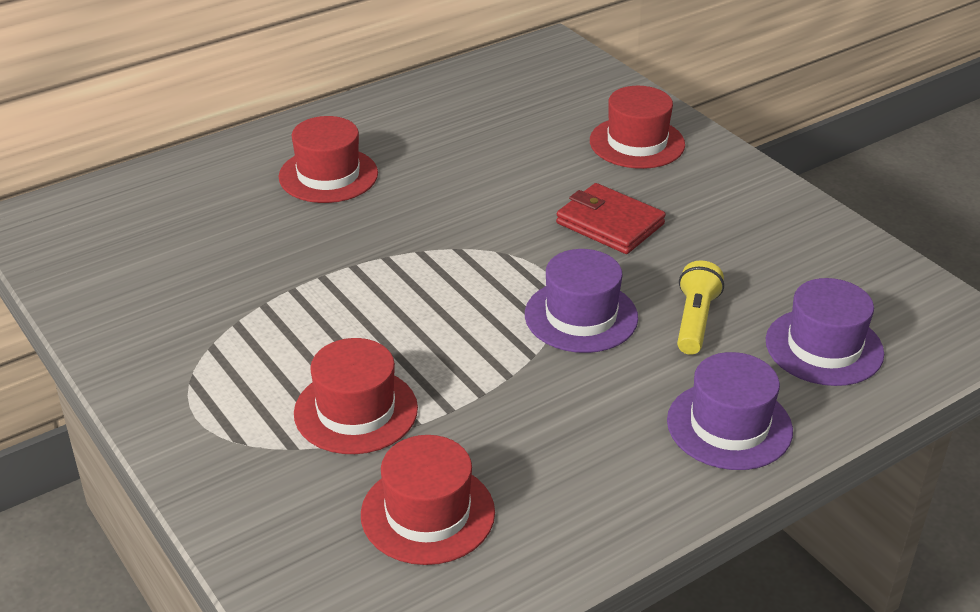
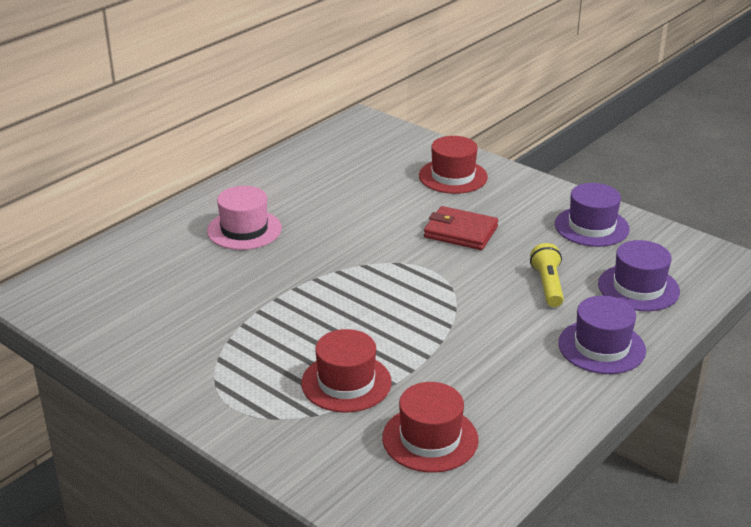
camera: 15 degrees left, 5 degrees down
red hat [279,116,378,203] -> pink hat [207,186,282,250]
purple hat [525,249,638,353] -> purple hat moved to [555,183,630,247]

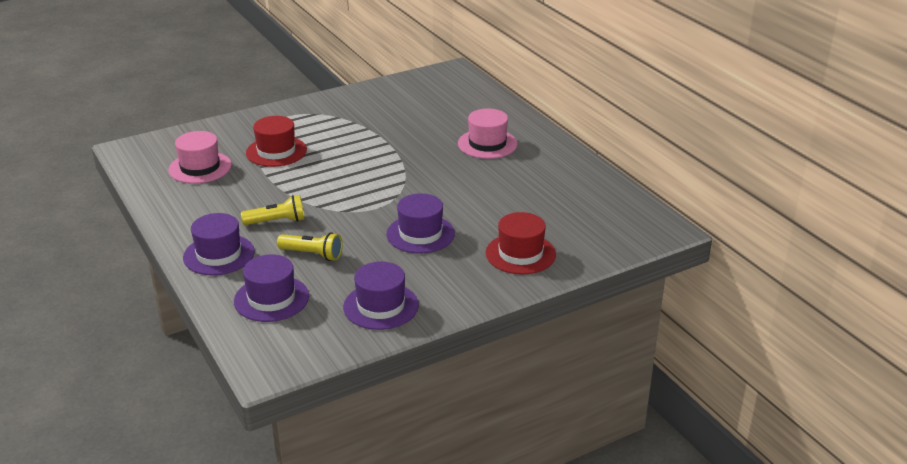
camera: 110 degrees right, 0 degrees up
red hat [382,382,479,473] -> pink hat [168,131,232,184]
red wallet [424,206,498,250] -> purple hat [386,193,455,253]
none -> yellow flashlight [241,195,305,225]

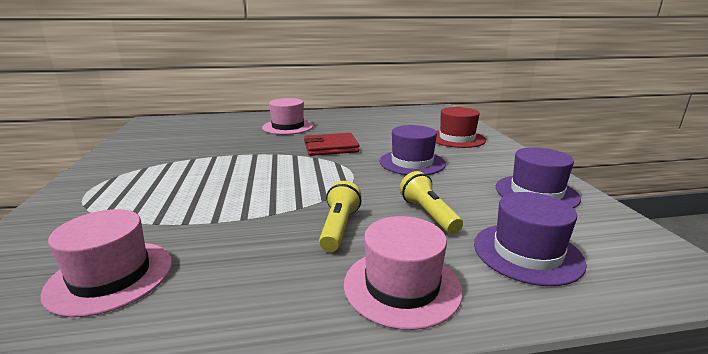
camera: 70 degrees left, 10 degrees down
purple hat [183,213,255,275] -> pink hat [344,216,463,330]
red hat [246,116,307,167] -> none
yellow flashlight [277,232,343,261] -> yellow flashlight turned 60 degrees counterclockwise [400,171,463,234]
none -> red wallet [304,133,360,156]

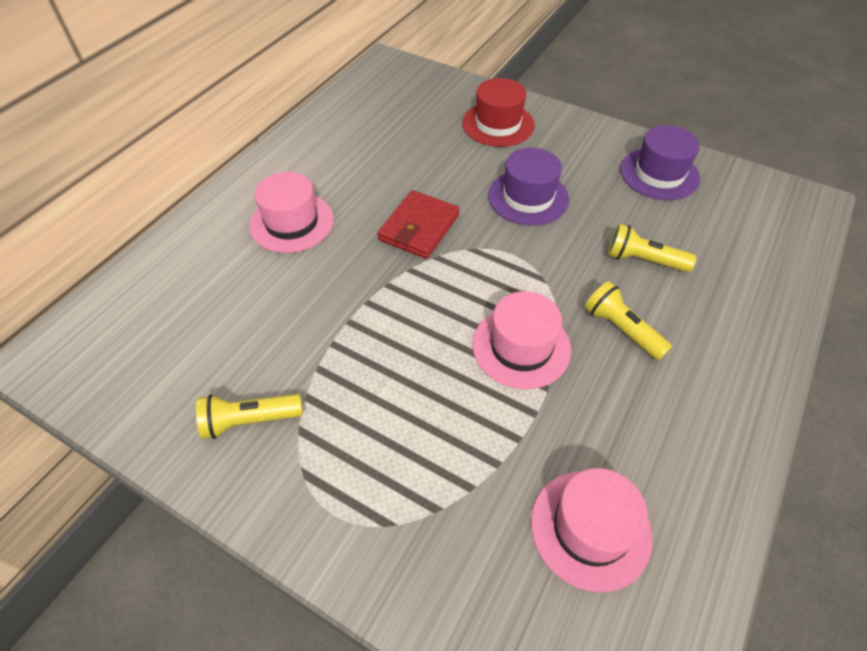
camera: 50 degrees left, 30 degrees up
pink hat [344,216,463,330] -> pink hat moved to [472,291,571,389]
purple hat [474,192,587,286] -> none
none -> yellow flashlight [196,394,303,439]

